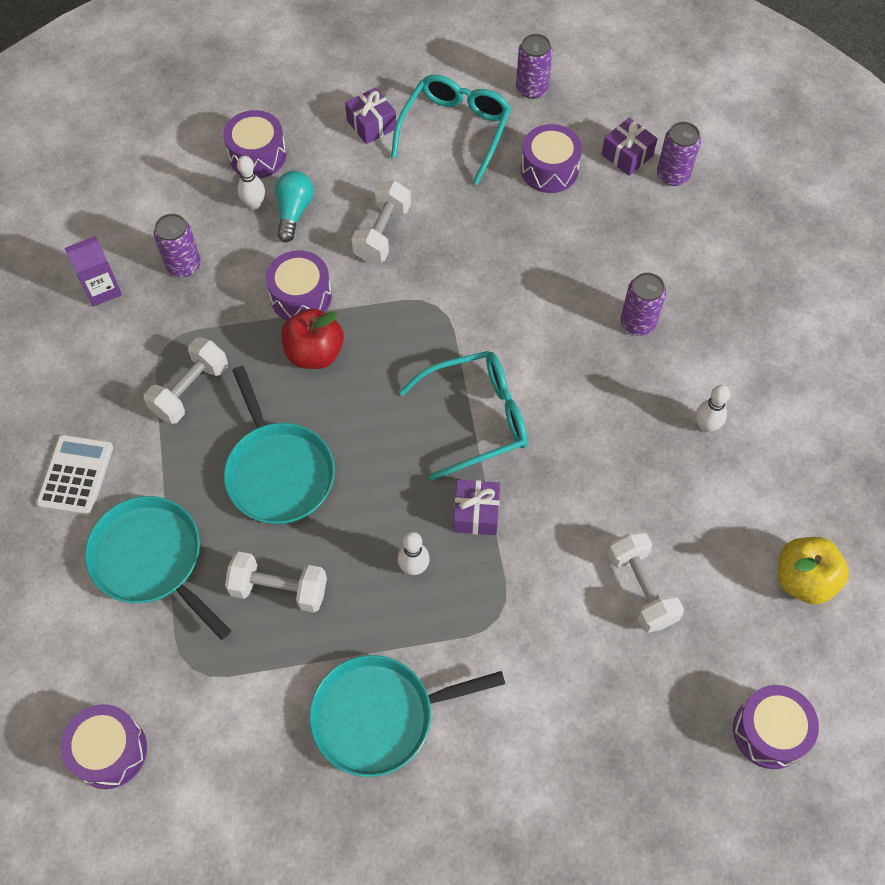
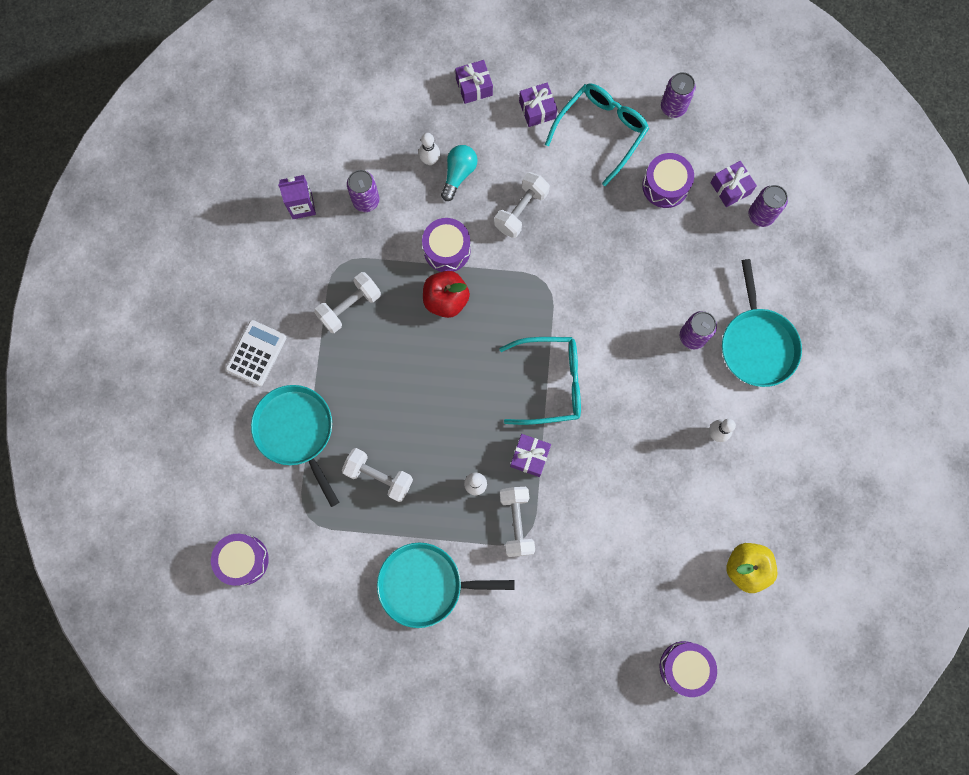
camera: 15 degrees right, 15 degrees up
purple drum [223,110,287,178] -> none
turquoise pan [224,366,335,524] -> turquoise pan moved to [722,259,802,387]
white dumbbell [607,531,684,633] -> white dumbbell moved to [500,487,535,557]
none -> purple gift [455,60,493,104]

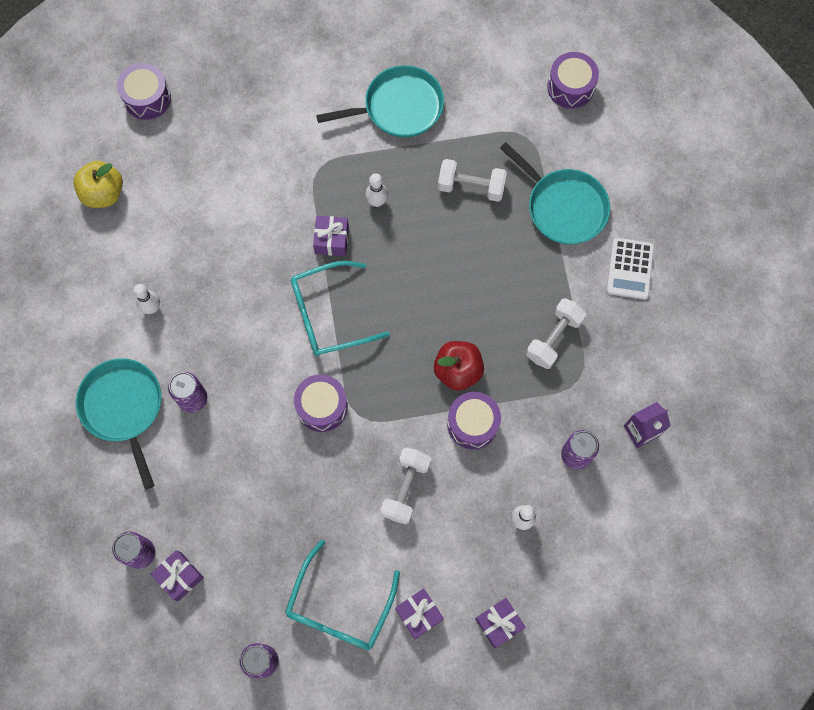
camera: 165 degrees right, 5 degrees down
turquoise light bulb [441,145,477,201] -> none
white dumbbell [500,487,535,557] -> none
purple drum [642,153,694,208] -> purple drum moved to [294,374,348,432]

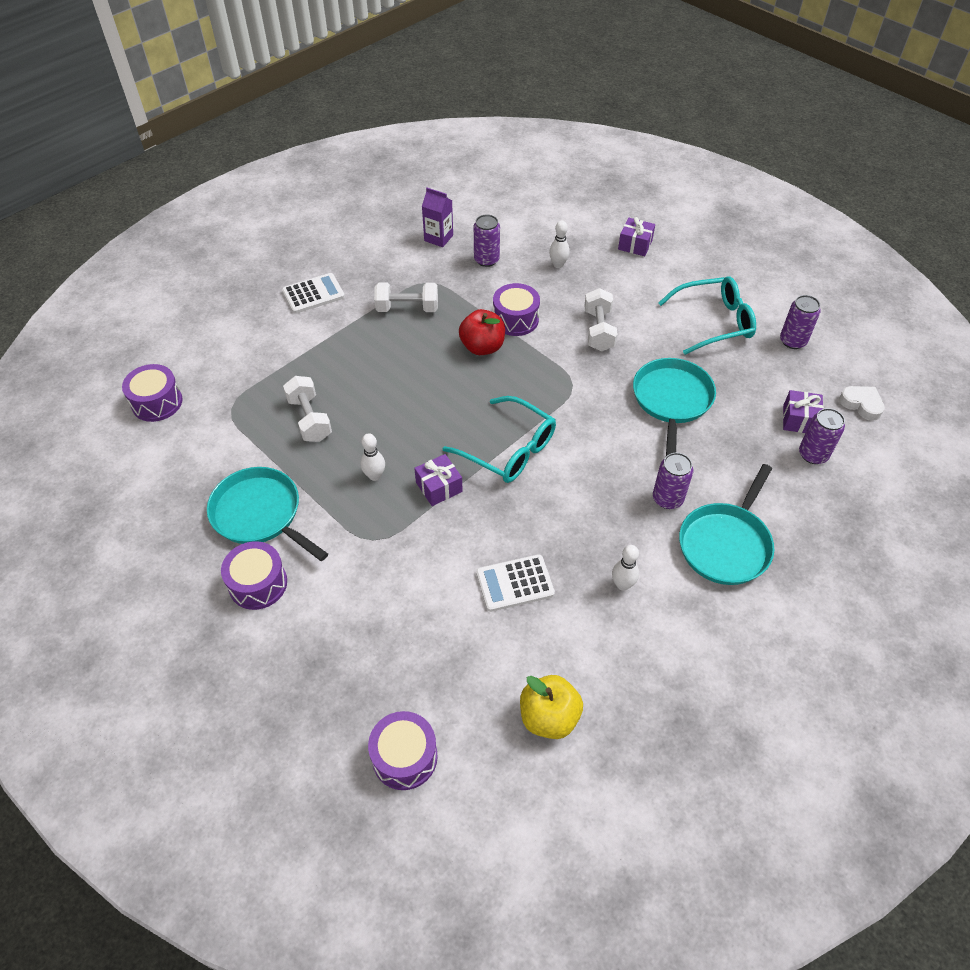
camera: 125 degrees left, 20 degrees down
purple drum [294,374,348,432] -> purple drum moved to [221,541,287,610]
white dumbbell [380,448,431,524] -> white dumbbell turned 75 degrees counterclockwise [584,288,617,351]
purple gift [395,588,444,639] -> none
turquoise pan [500,142,610,244] -> turquoise pan moved to [633,358,716,456]
none -> white calculator [476,554,555,612]
none -> white heart [839,386,885,421]

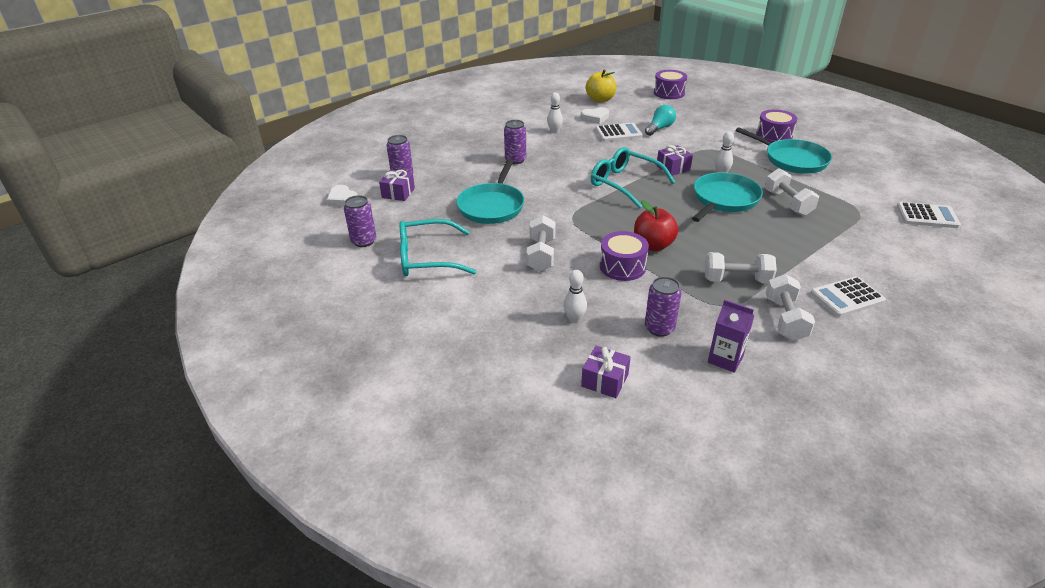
camera: 175 degrees left, 15 degrees down
purple drum [122,364,183,422] -> white calculator [897,202,961,228]
purple gift [618,217,655,256] -> purple gift moved to [581,346,631,398]
turquoise pan [679,464,774,585] -> turquoise pan moved to [692,172,763,222]
none -> white heart [581,107,609,124]
none -> turquoise light bulb [645,105,676,136]
none -> white dumbbell [766,274,815,341]

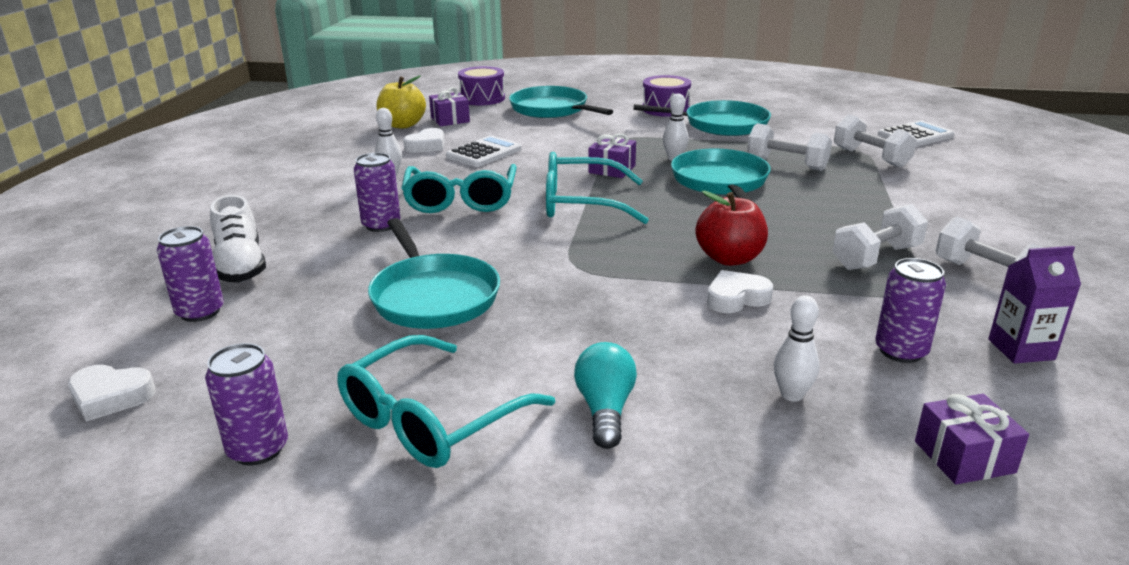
camera: 40 degrees left, 10 degrees down
purple gift [379,170,415,201] -> purple gift moved to [429,87,470,126]
white dumbbell [527,215,556,271] -> white dumbbell moved to [834,114,917,168]
purple drum [600,231,649,281] -> white heart [707,270,773,313]
turquoise light bulb [645,105,676,136] -> turquoise light bulb moved to [574,342,637,449]
white calculator [810,276,886,317] -> none
none -> white shoe [210,195,266,282]
none -> turquoise glasses [401,164,517,213]
none -> turquoise pan [509,86,613,118]

